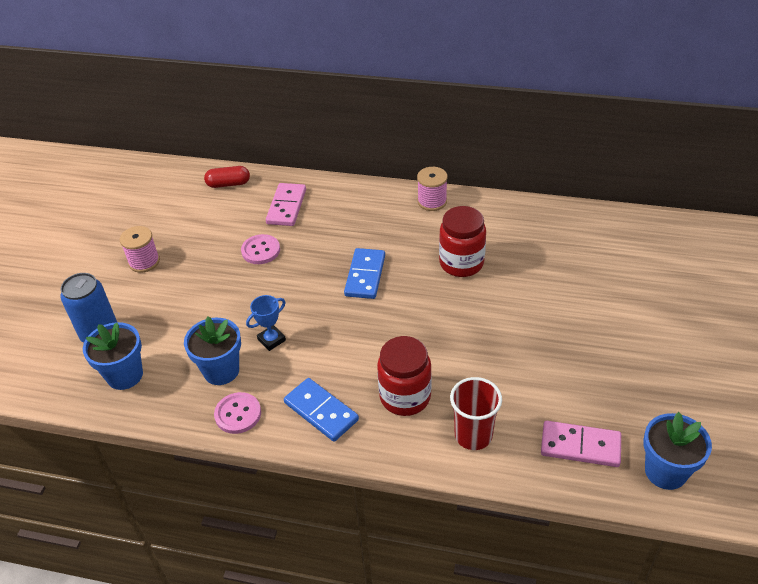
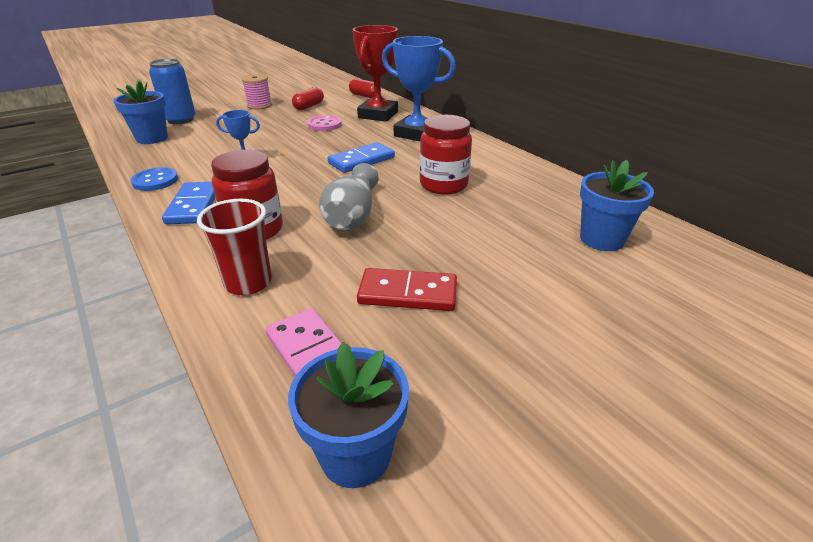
camera: 40 degrees right, 10 degrees down
blue flower pot [184,317,241,385] -> blue flower pot moved to [580,160,654,251]
pink button [214,392,261,434] -> blue button [131,167,178,191]
pink domino [266,183,306,226] -> red trophy [353,25,398,122]
pink spool [417,167,448,211] -> none
none -> red capsule [292,87,324,110]
none -> grey vase [319,163,379,230]
none -> red domino [357,268,457,311]
none -> blue trophy [382,36,456,141]

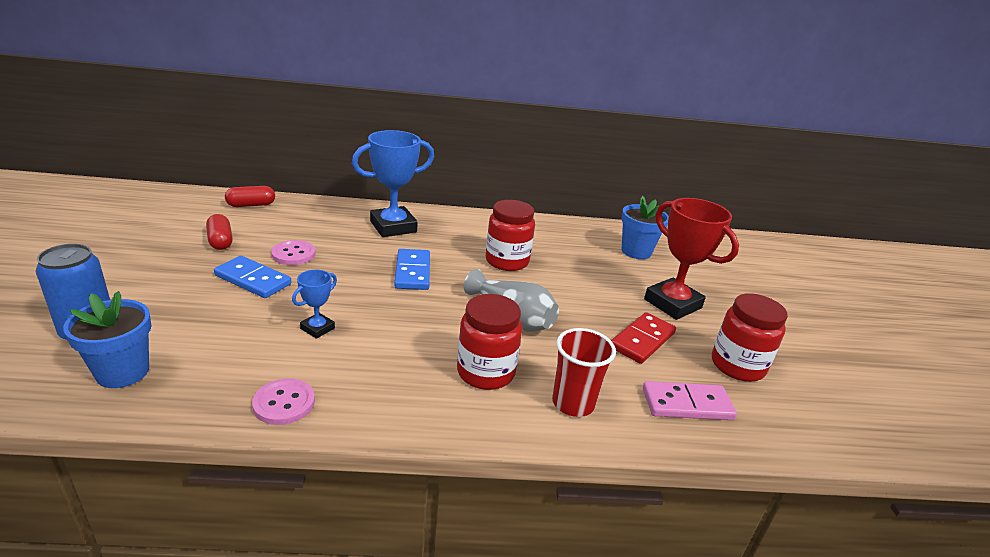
camera: 60 degrees left, 5 degrees down
blue button [131,167,178,191] -> pink button [252,378,315,425]
blue domino [162,182,215,224] -> blue domino moved to [214,256,291,298]
pink spool [242,74,272,109] -> none
blue flower pot [288,342,409,488] -> none
red trophy [353,25,398,122] -> red trophy moved to [644,198,739,320]
none -> red jar [712,293,788,382]

